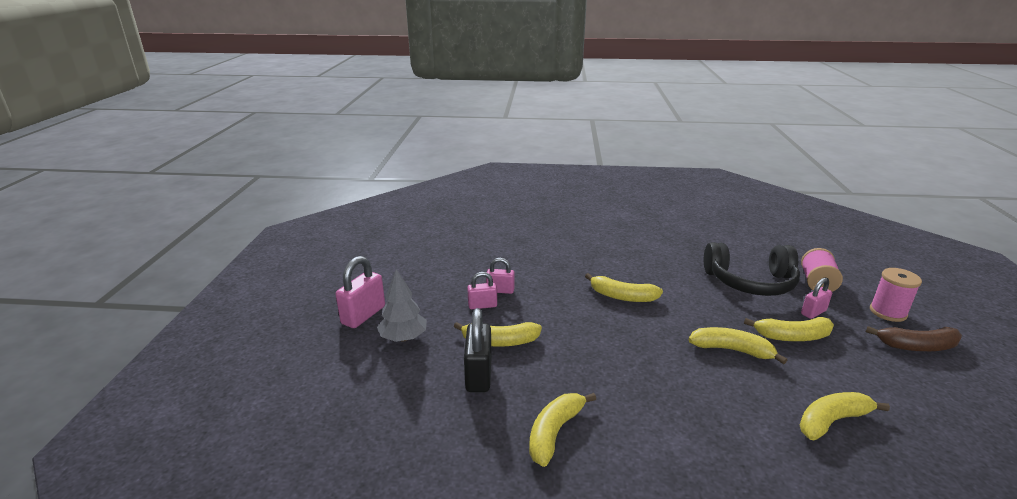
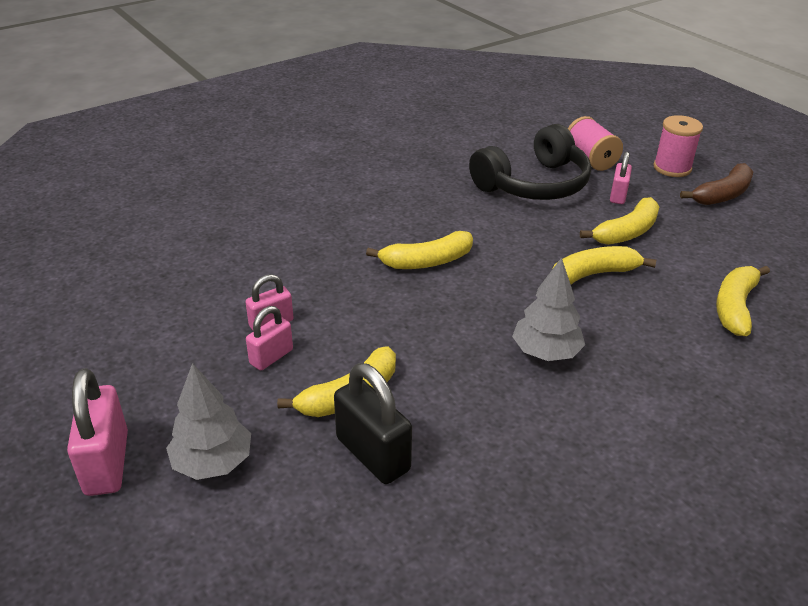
camera: 40 degrees left, 10 degrees up
yellow banana [529,393,596,467] -> none
none -> grey tree [512,257,585,361]

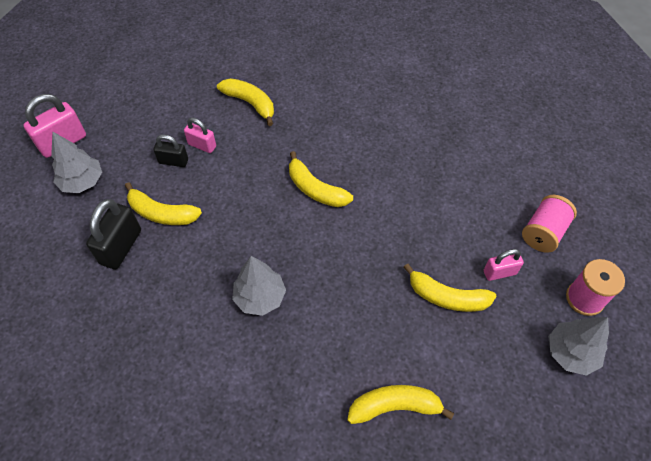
camera: 60 degrees right, 20 degrees up
pink padlock [246,306,293,370] -> black padlock [153,135,188,167]
black headphones [469,124,591,200] -> none
yellow banana [553,246,656,284] -> yellow banana moved to [217,78,274,126]
brown banana [680,163,753,205] -> grey tree [548,317,609,376]

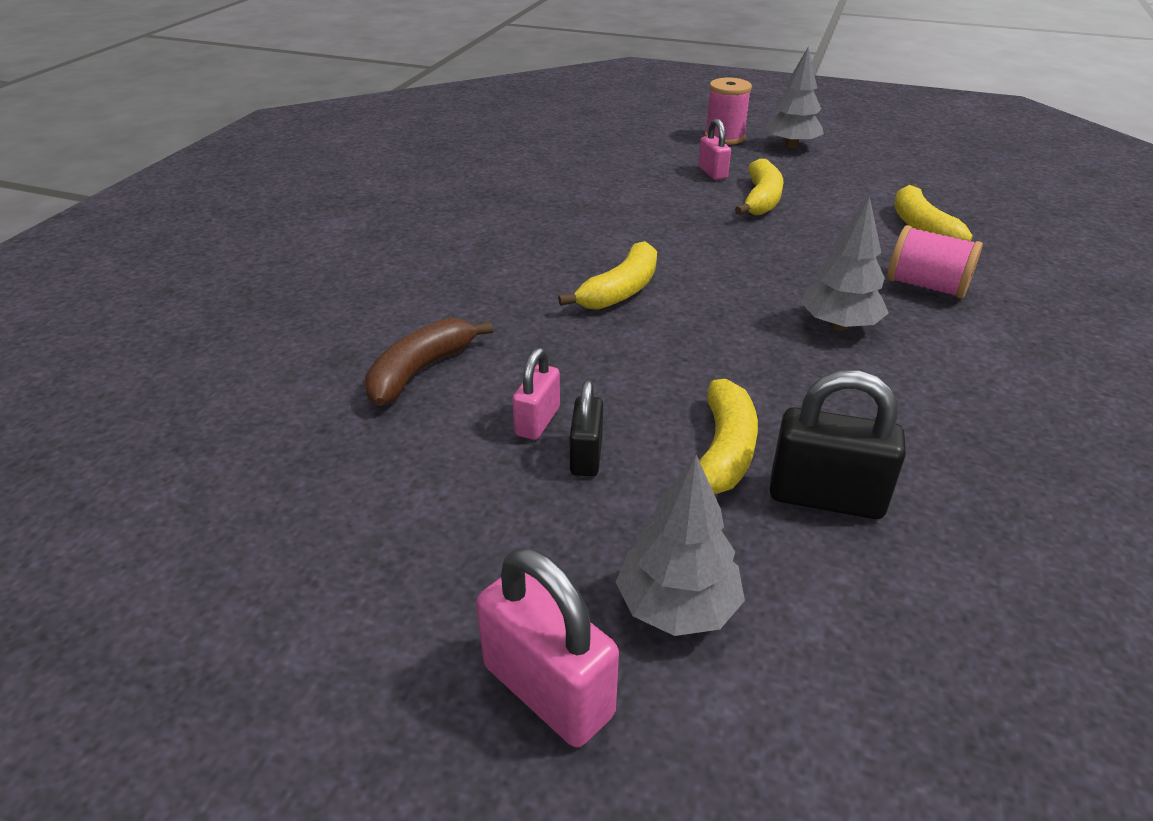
camera: 95 degrees left, 20 degrees down
yellow banana [217,78,274,126] -> brown banana [365,318,493,406]
pink spool [522,195,577,253] -> pink spool moved to [887,225,983,299]

